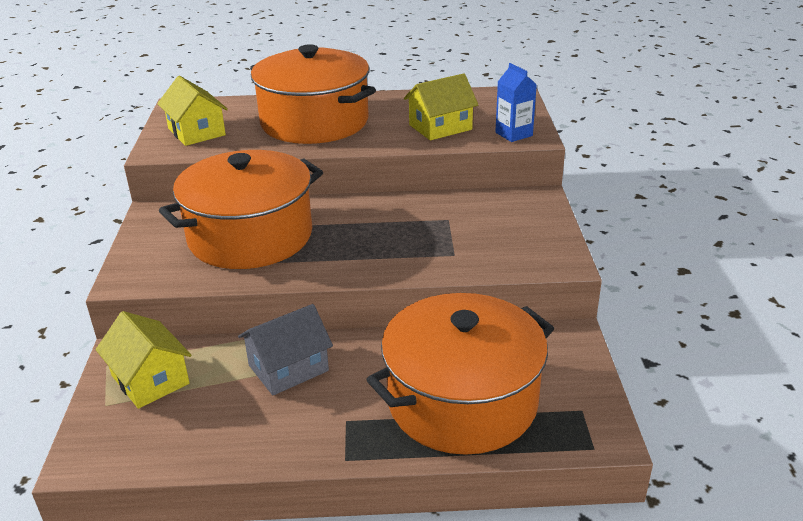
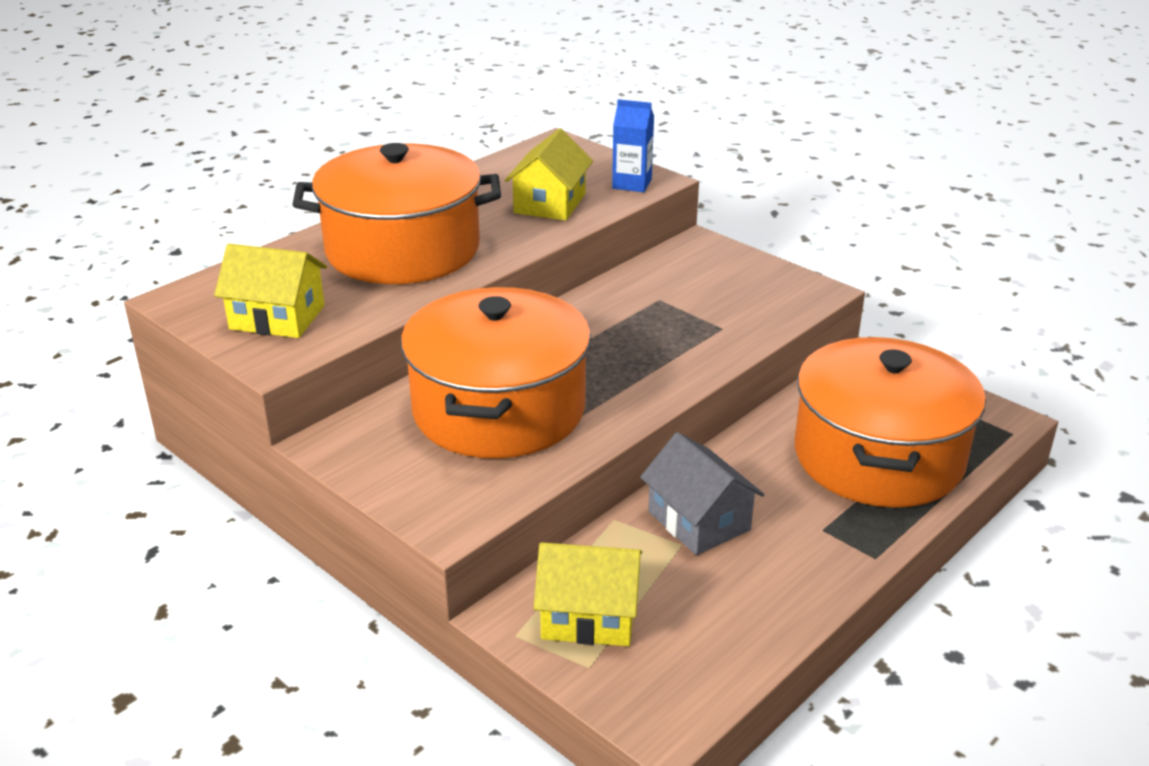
camera: 45 degrees left, 0 degrees up
grey house [238,304,333,395] -> grey house turned 45 degrees counterclockwise [640,432,764,555]

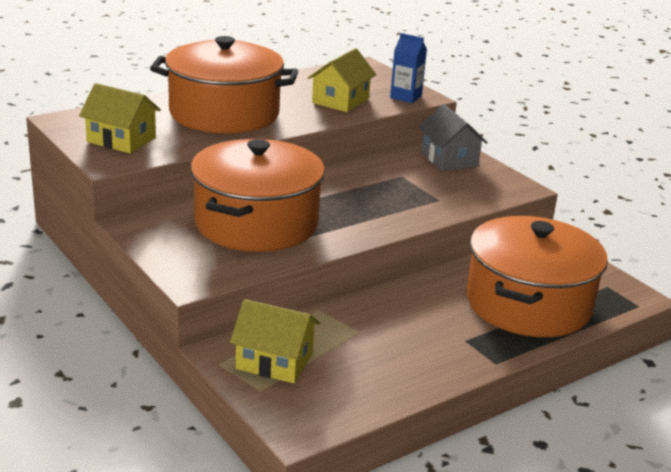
camera: 10 degrees right, 5 degrees down
grey house [640,432,764,555] -> grey house moved to [418,104,488,171]

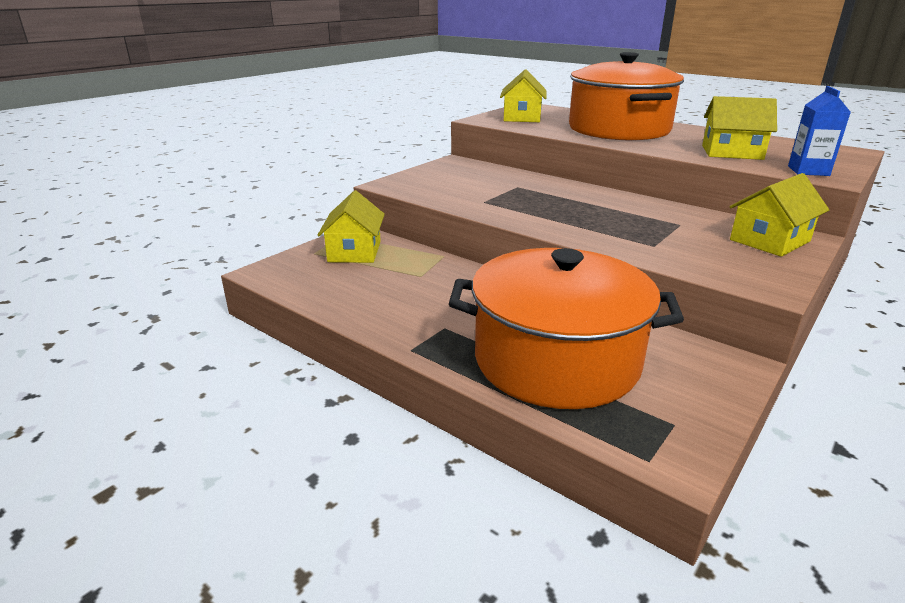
camera: 75 degrees right, 0 degrees up
orange pot [190,139,325,252] -> none
grey house [418,104,488,171] -> yellow house [730,173,829,257]

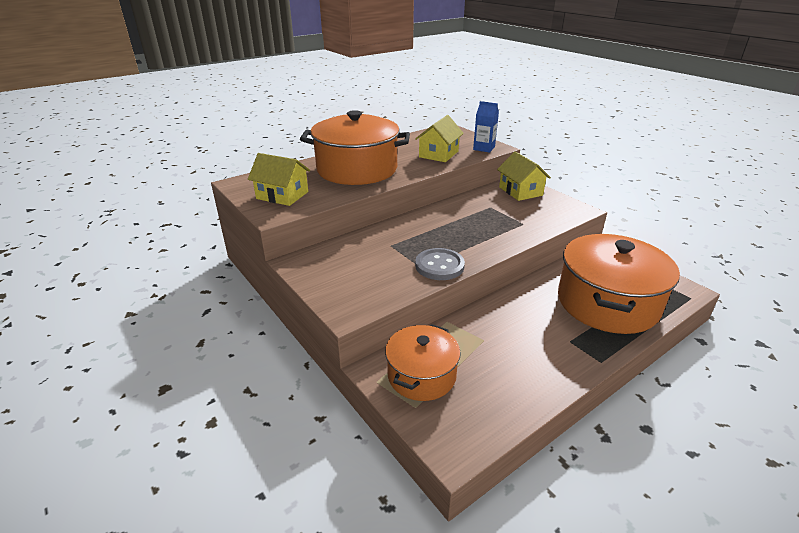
camera: 75 degrees left, 5 degrees up
yellow house [318,190,385,263] -> orange pot [385,324,461,401]
none -> grey button [415,248,465,280]

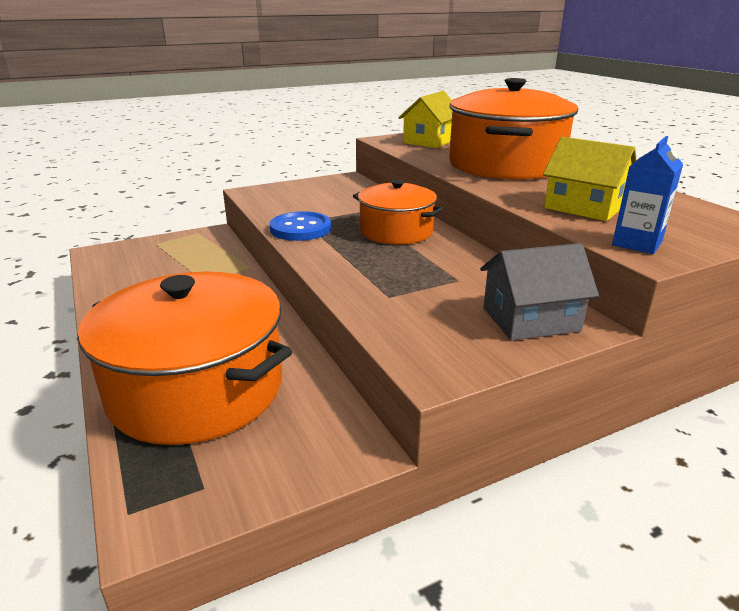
camera: 100 degrees right, 5 degrees down
orange pot [385,324,461,401] -> orange pot moved to [353,179,444,245]
grey button [415,248,465,280] -> blue button [270,211,331,241]
yellow house [497,151,551,201] -> grey house [480,243,599,341]

